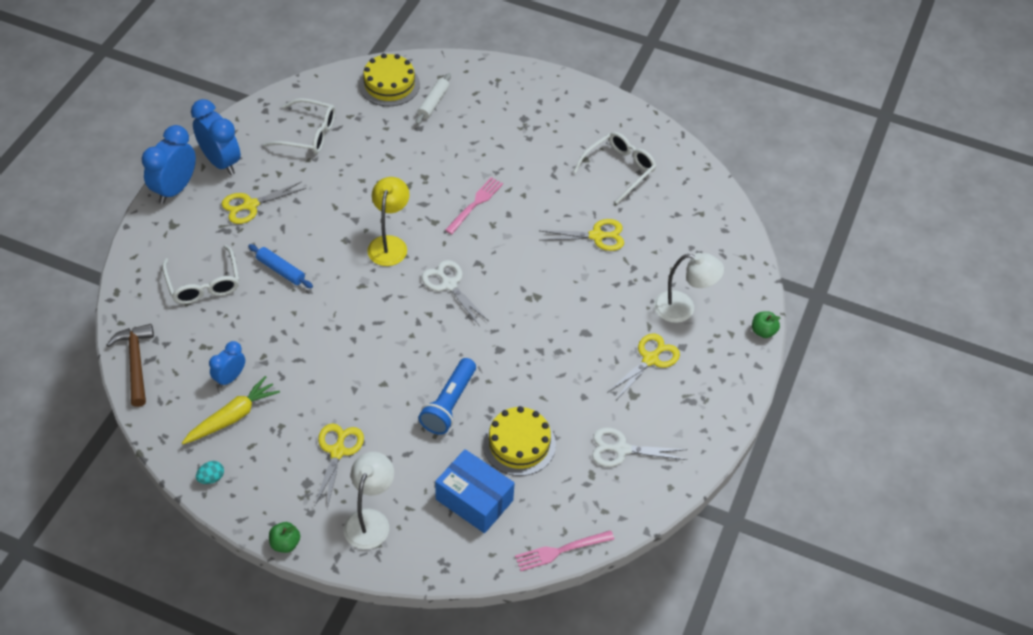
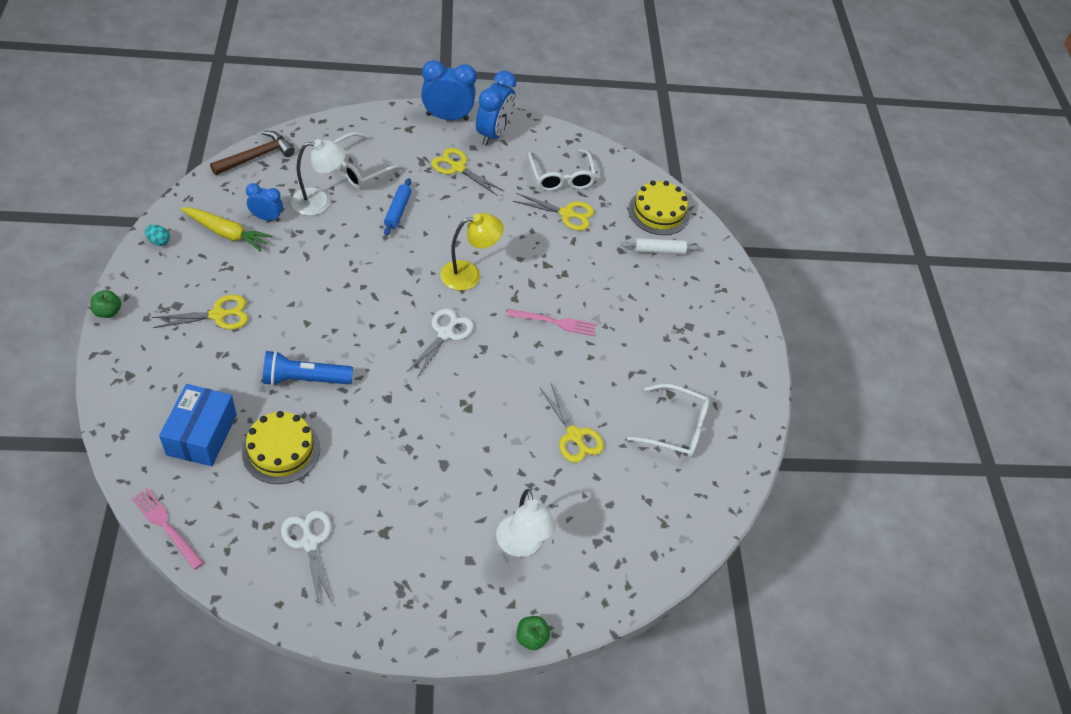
camera: 60 degrees right, 0 degrees up
white lamp [344,452,394,549] -> white lamp moved to [291,139,346,216]
yellow scissors [607,334,680,399] -> yellow scissors moved to [513,193,594,231]

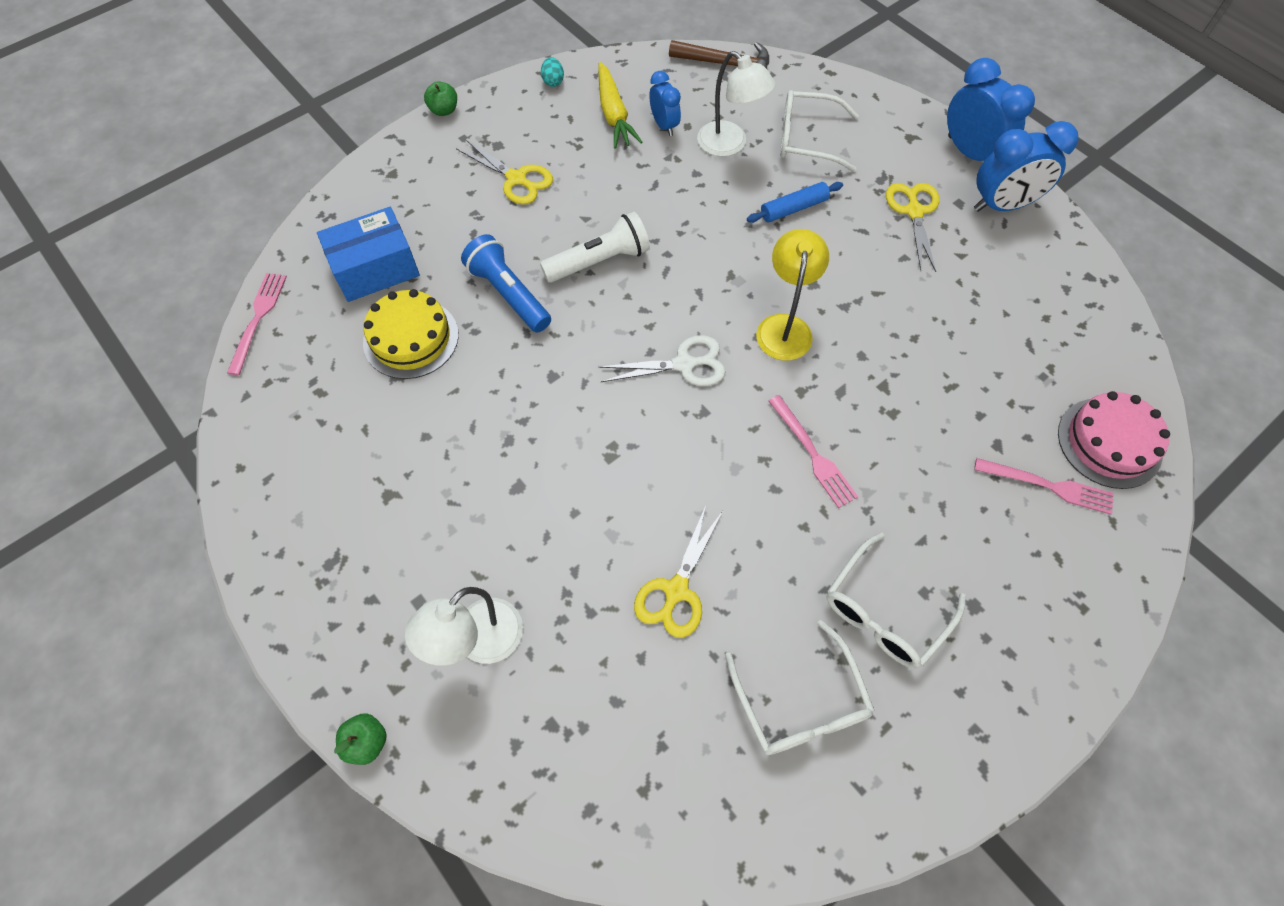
camera: 60 degrees right, 10 degrees up
white scissors [281,510,333,608] -> none
yellow lamp [440,213,504,290] -> yellow lamp turned 120 degrees counterclockwise [756,229,829,361]
yellow scissors [513,193,594,231] -> none
white glasses [528,149,596,191] -> white glasses moved to [826,532,966,669]
white rolling pin [621,238,700,254] -> pink fork [974,458,1114,515]
yellow cake [628,181,690,235] -> pink cake [1058,391,1170,489]
none -> white flashlight [540,212,650,283]

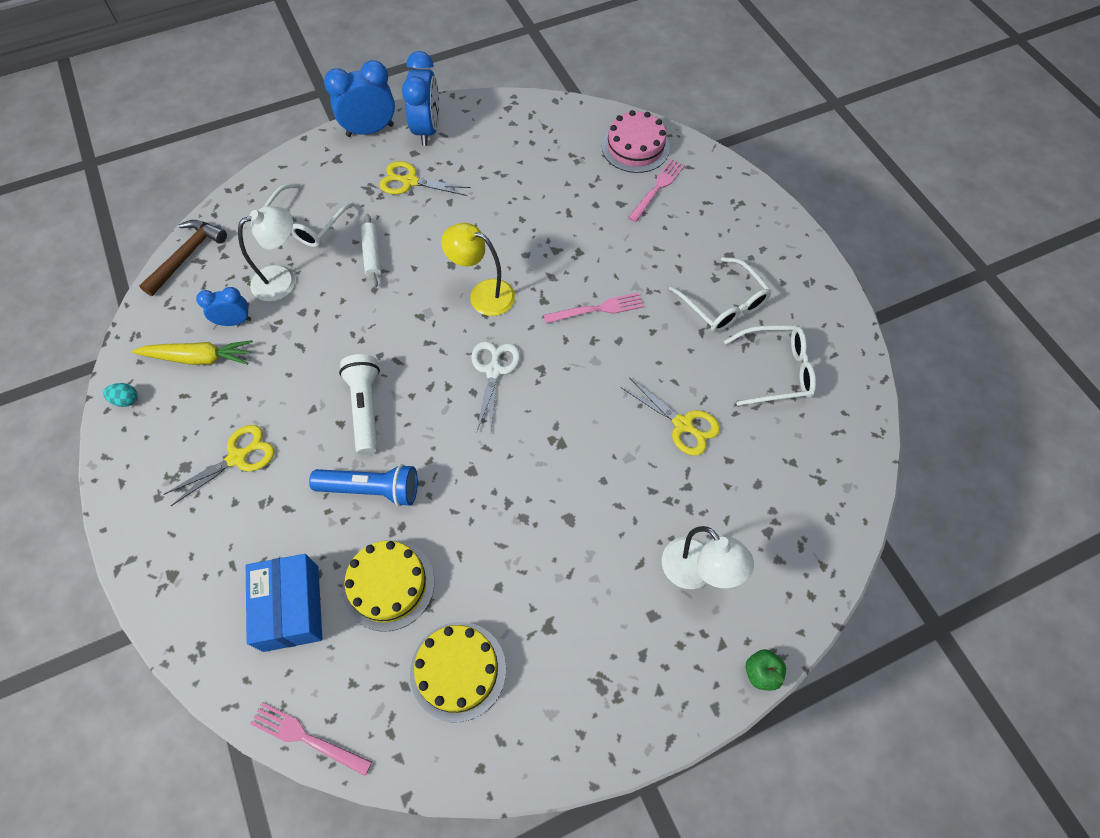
camera: 75 degrees left, 0 degrees up
green apple [424,81,457,116] -> none
blue flashlight [461,234,551,333] -> blue flashlight turned 150 degrees counterclockwise [309,464,418,507]
blue rolling pin [747,182,843,223] -> white rolling pin [360,214,381,288]
none -> yellow cake [410,622,506,722]

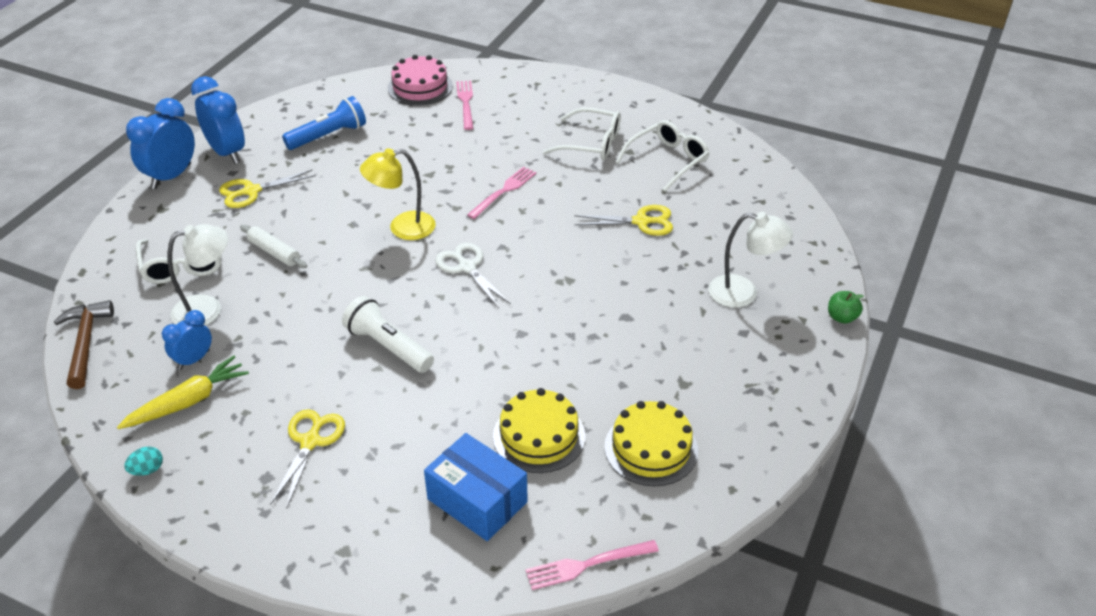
camera: 40 degrees left, 20 degrees down
white lamp [238,206,295,302] -> white lamp turned 45 degrees clockwise [167,224,228,326]
blue flashlight [309,464,418,507] -> blue flashlight moved to [282,96,366,150]

